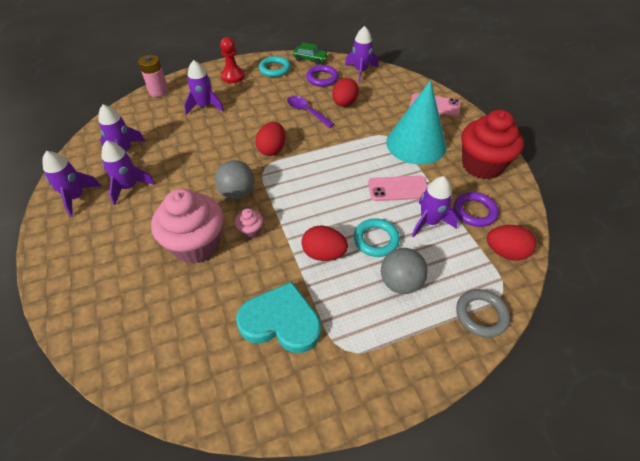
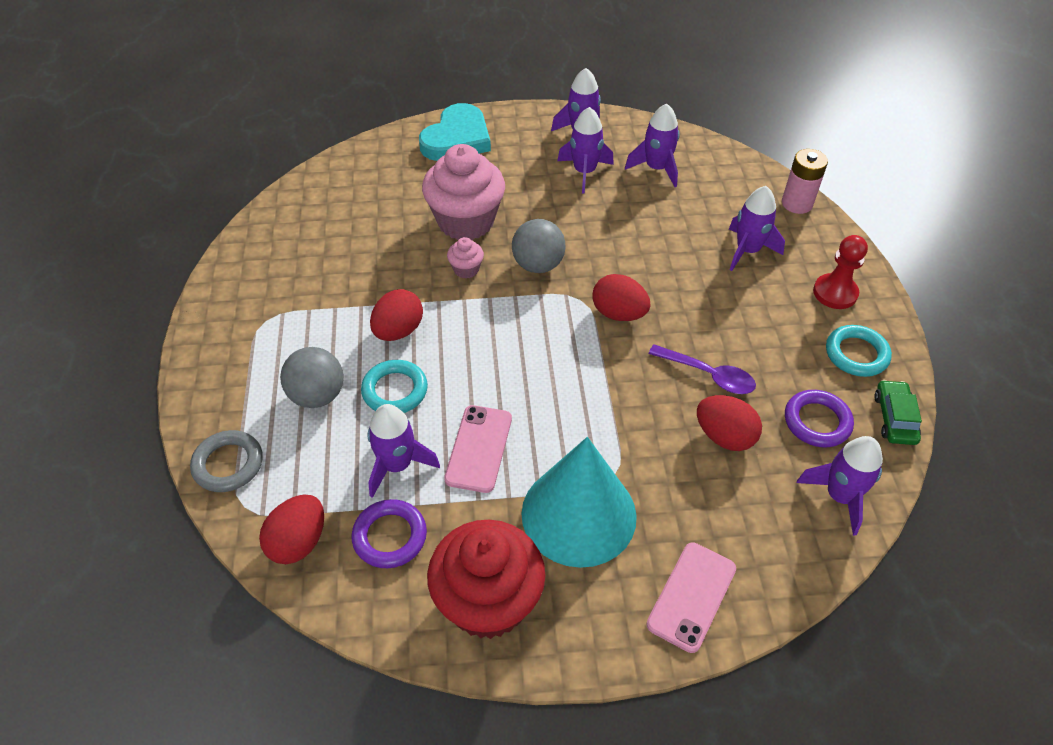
camera: 105 degrees right, 0 degrees up
turquoise heart [236,282,321,353] -> turquoise heart moved to [419,103,491,161]
purple spoon [287,96,335,128] -> purple spoon turned 60 degrees clockwise [649,344,756,394]
green car [293,42,328,65] -> green car turned 150 degrees clockwise [874,380,922,445]

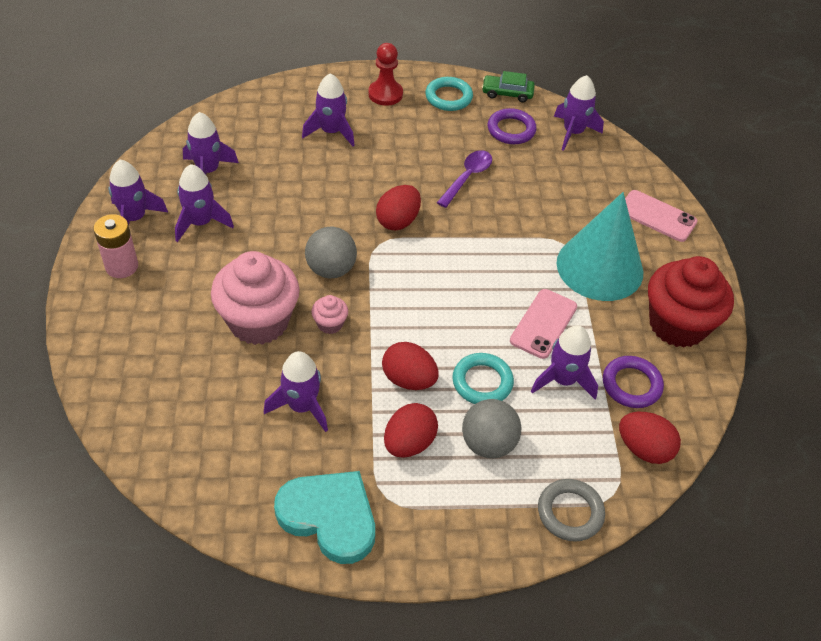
camera: 90 degrees left, 0 degrees up
turquoise heart [419,103,491,161] -> turquoise heart moved to [274,471,375,564]
pink phone [444,405,512,493] -> pink phone turned 75 degrees counterclockwise [510,289,577,359]
red egg [697,395,762,451] -> red egg moved to [384,403,438,458]
pink battery [782,149,828,214] -> pink battery moved to [93,214,138,278]
none -> purple rocket [264,351,328,432]

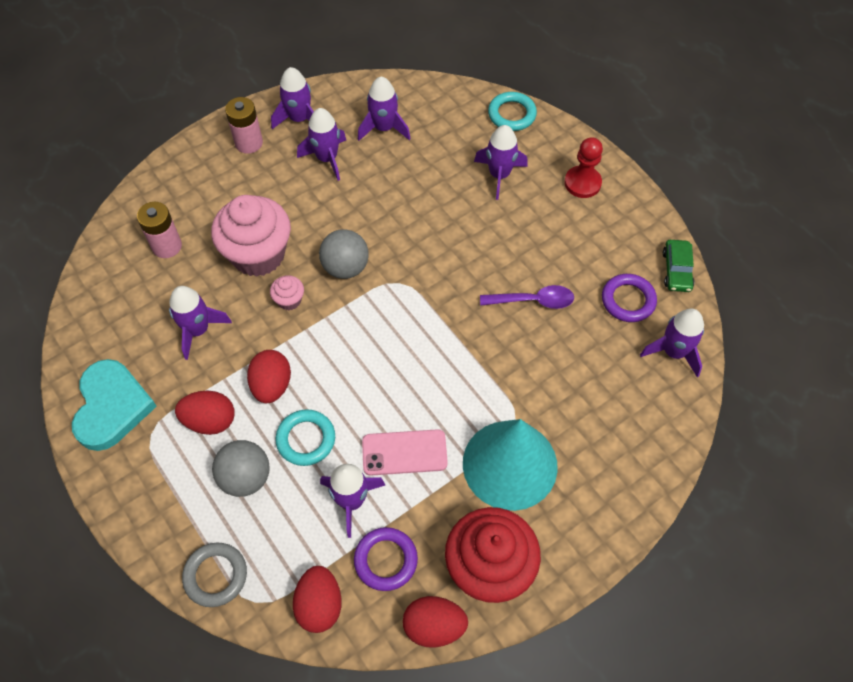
camera: 60 degrees right, 10 degrees up
red egg [376,185,421,230] -> red egg moved to [403,596,468,648]
turquoise ring [425,77,473,111] -> turquoise ring moved to [488,92,537,131]
green car [482,71,535,102] -> green car turned 150 degrees counterclockwise [663,240,695,292]
pink phone [625,190,698,242] -> none
none -> pink battery [137,202,182,258]

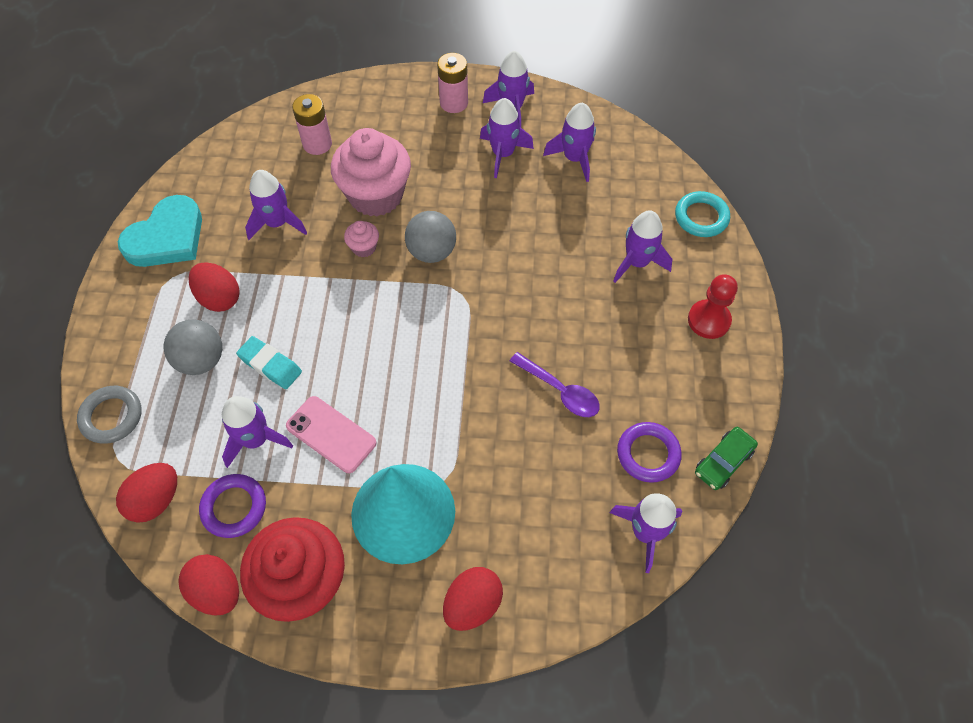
camera: 40 degrees right, 0 degrees up
red egg [247,350,291,403] -> red egg moved to [443,567,503,631]
turquoise ring [276,409,335,466] -> turquoise eraser [236,336,302,389]

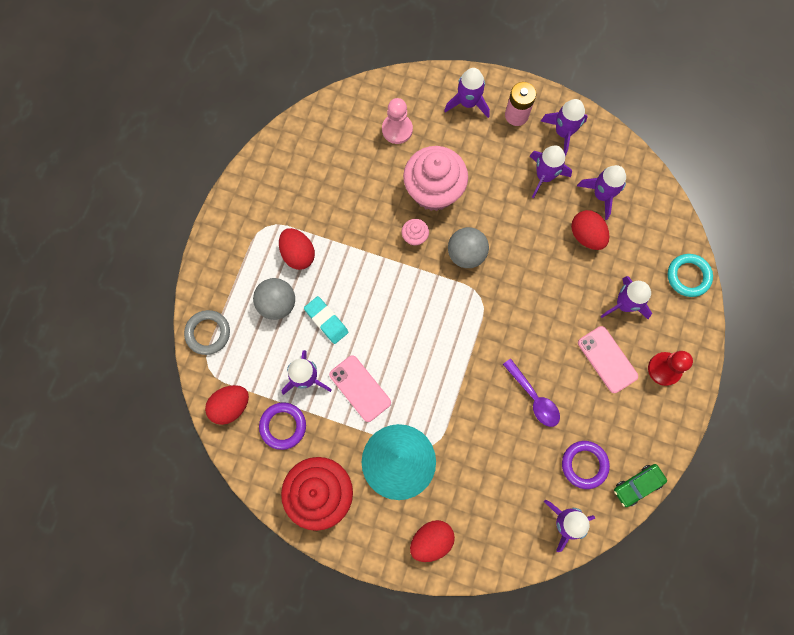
camera: 15 degrees right, 15 degrees up
turquoise heart [118,195,202,267] -> none
red egg [178,554,239,615] -> red egg moved to [571,210,609,250]
purple rocket [245,170,307,240] -> purple rocket moved to [444,68,490,118]
pink battery [292,94,332,155] -> pink pawn [382,98,413,144]
none -> pink phone [578,326,638,393]

